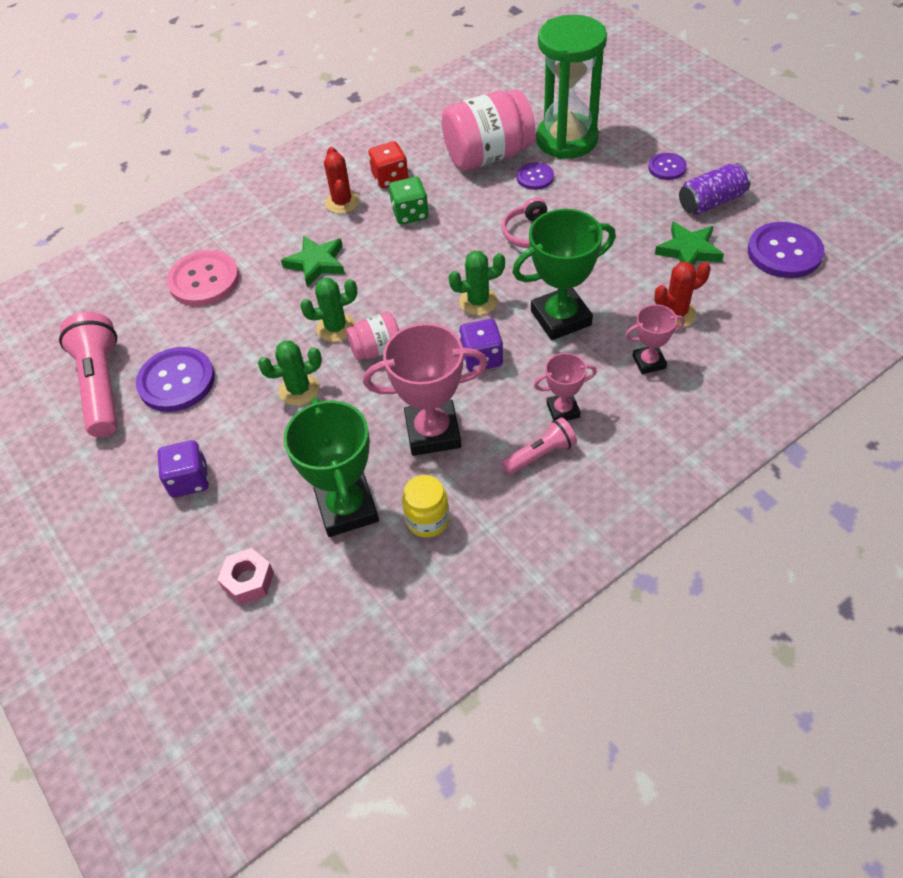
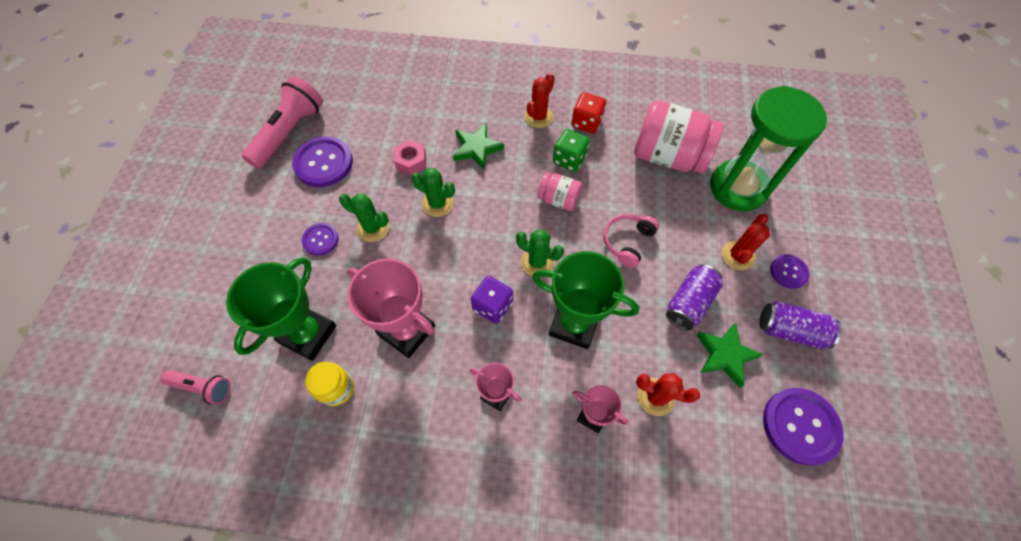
camera: 40 degrees right, 10 degrees up
purple dice [157,440,209,498] -> none
pink button [167,250,239,306] -> none
pink nut [218,548,274,605] -> pink nut moved to [394,140,426,175]
pink jar [346,312,399,361] -> pink jar moved to [537,172,582,211]
pink flashlight [501,417,577,475] -> pink flashlight moved to [160,370,231,404]
purple button [517,162,554,190] -> purple button moved to [302,223,339,256]
none -> purple can [666,265,723,330]
none -> red cactus [721,214,770,270]

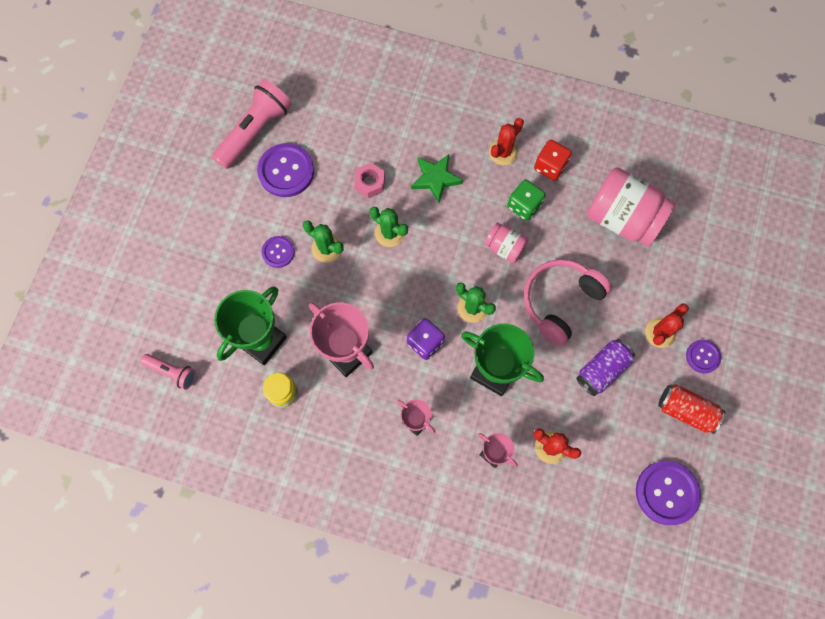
camera: 10 degrees right, 10 degrees up
pink headphones [603,214,659,268] -> pink headphones [524,259,612,346], size x1.61
green star [696,323,764,388] -> none
green hourglass [710,86,827,211] -> none
purple can [760,301,842,349] -> red can [658,384,725,434]

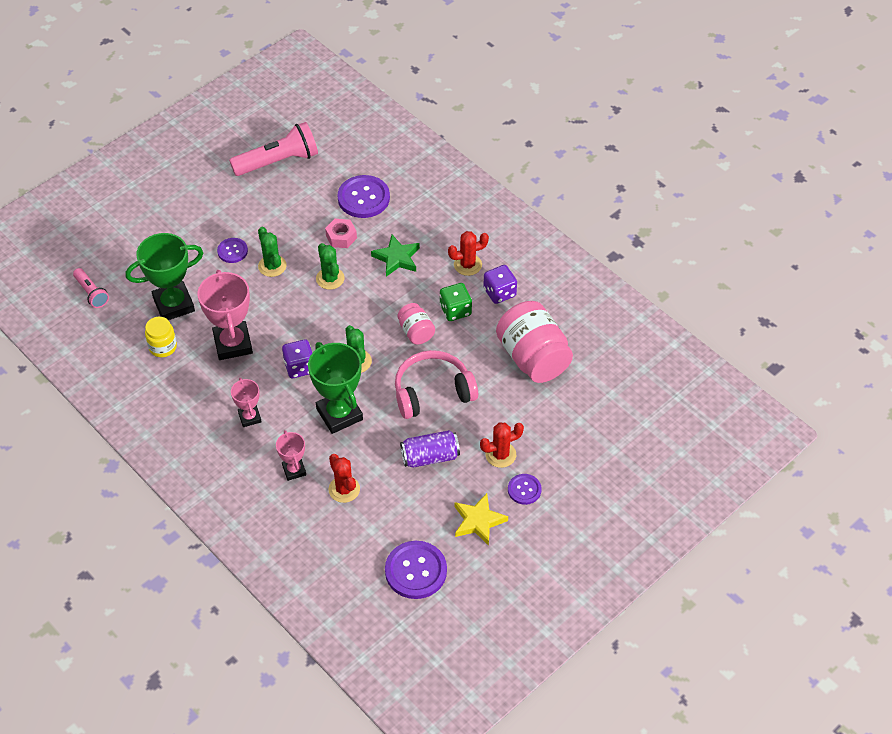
camera: 30 degrees right, 20 degrees down
purple button [257,143,314,197] -> purple button moved to [337,175,390,218]
red dice [534,140,572,181] -> purple dice [483,265,517,304]
red can [658,384,725,434] -> yellow star [455,493,508,546]

